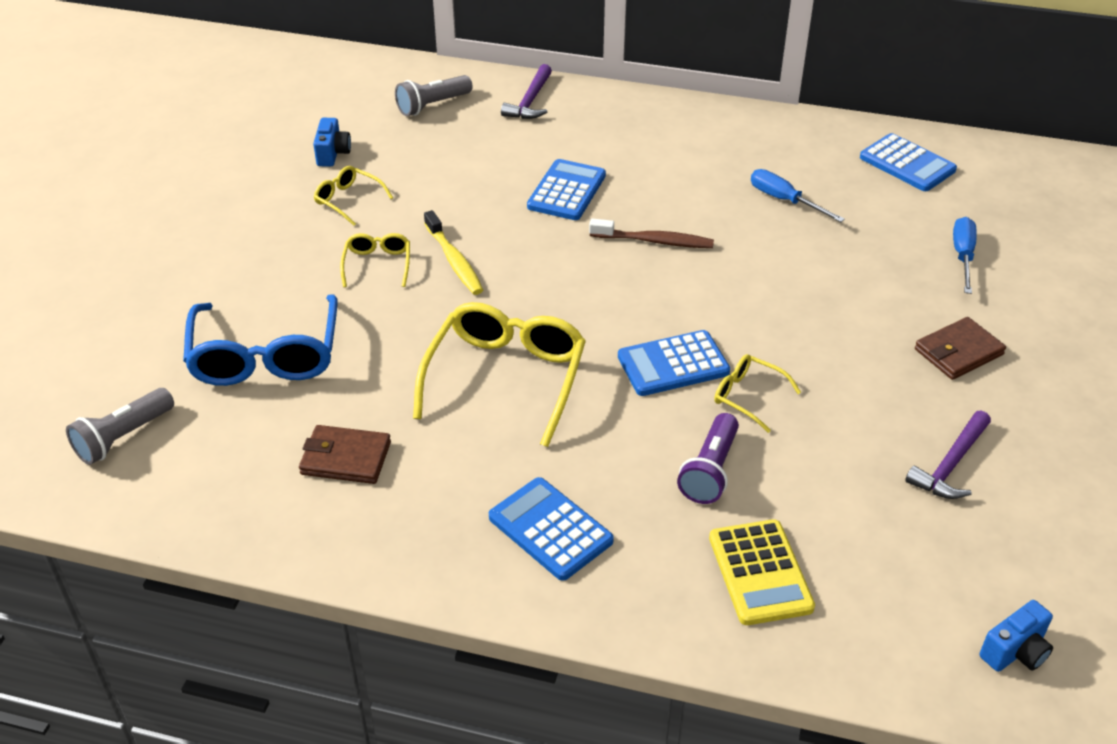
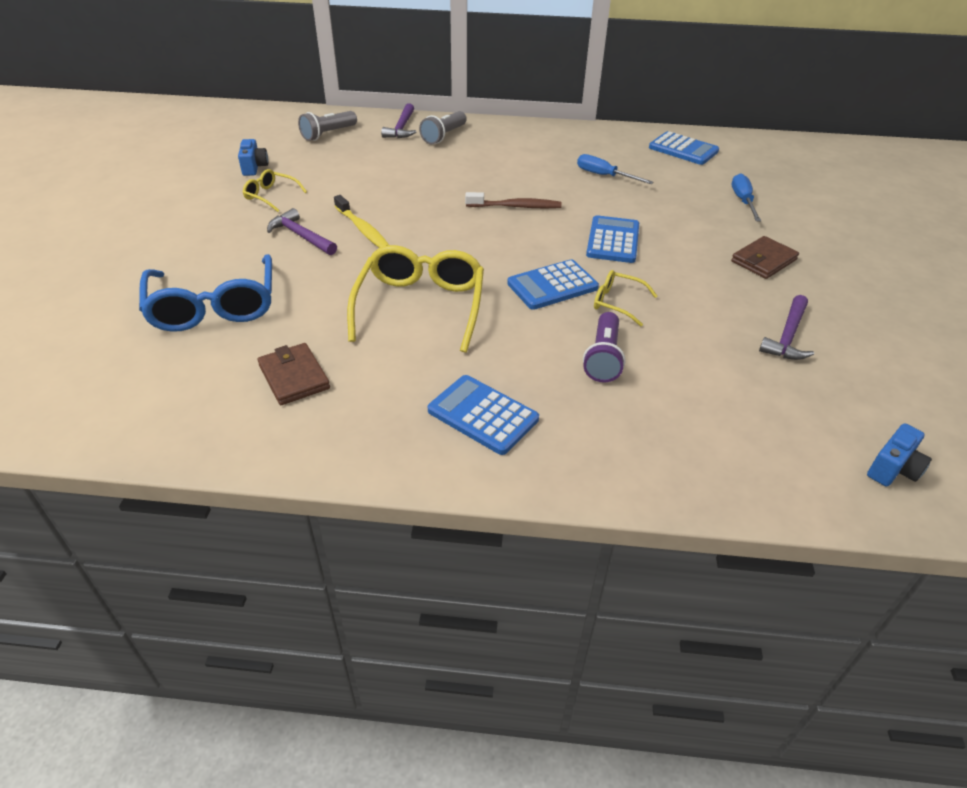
camera: 10 degrees left, 0 degrees up
grey flashlight [66,388,174,465] -> grey flashlight moved to [419,111,467,144]
brown wallet [299,425,391,484] -> brown wallet turned 60 degrees clockwise [258,343,330,405]
yellow glasses [340,233,410,287] -> purple hammer [267,208,337,255]
blue calculator [527,159,606,220] -> blue calculator moved to [586,215,639,263]
yellow calculator [709,519,815,625] -> none

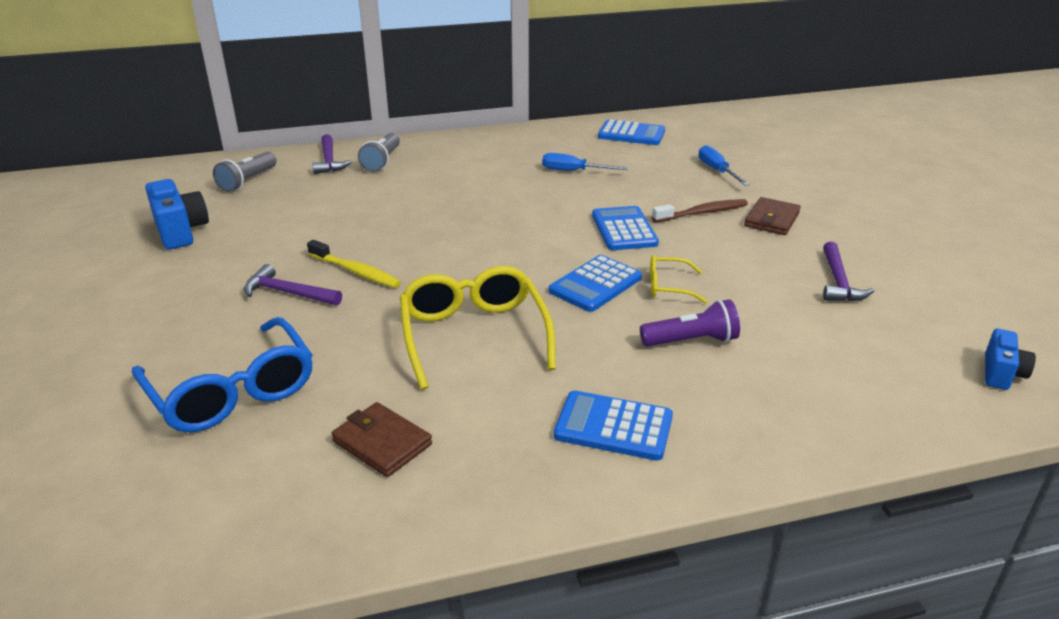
camera: 20 degrees left, 10 degrees down
blue camera [238,139,268,176] -> blue camera [145,179,209,250], size x1.62
yellow glasses [243,169,307,212] -> none
brown toothbrush [465,192,562,208] -> brown toothbrush moved to [652,199,748,222]
purple flashlight [583,312,626,382] -> purple flashlight turned 90 degrees counterclockwise [640,299,740,347]

